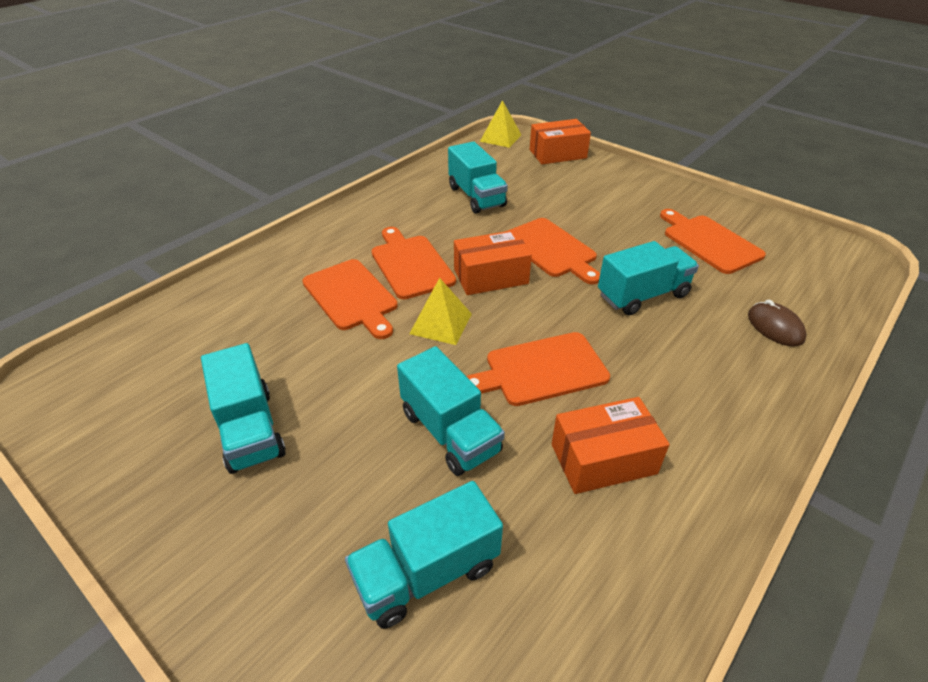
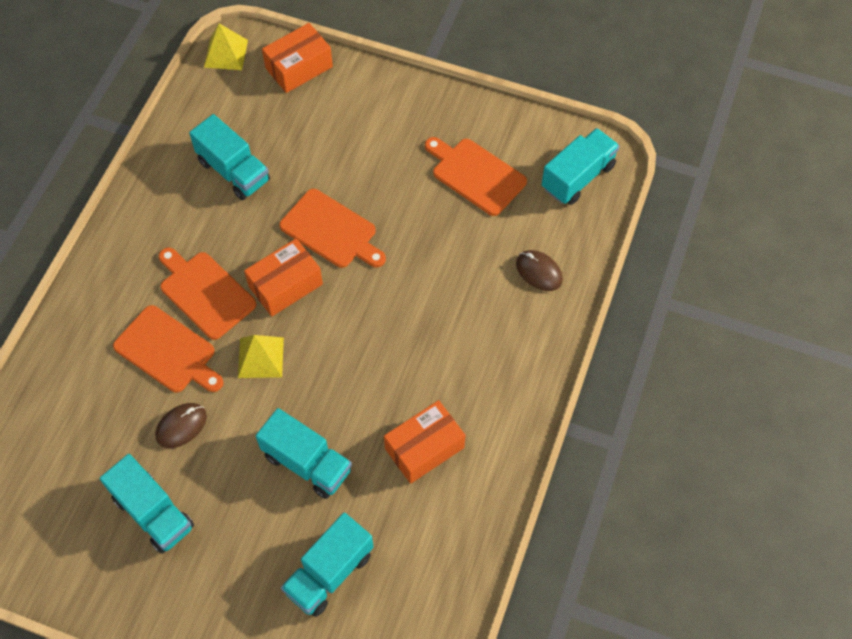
camera: 20 degrees left, 20 degrees up
orange cutting board [466,332,610,406] -> none
turquoise truck [598,241,699,315] -> turquoise truck moved to [541,128,620,205]
none -> brown mouse [155,403,207,448]

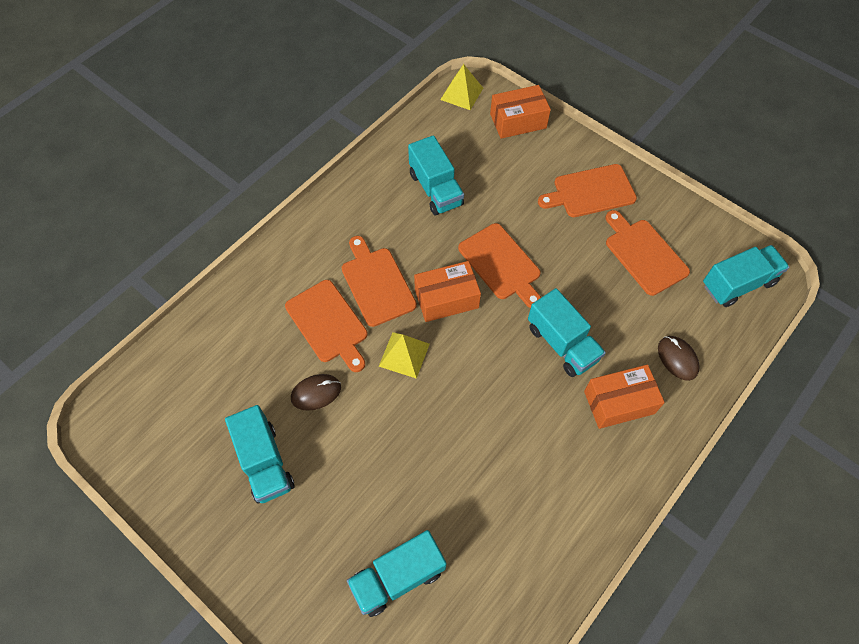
camera: 20 degrees right, 0 degrees up
turquoise truck [256,408,352,499] -> turquoise truck moved to [528,288,606,377]
orange box [384,400,465,484] -> orange box moved to [584,364,665,429]
none -> orange cutting board [538,164,637,217]

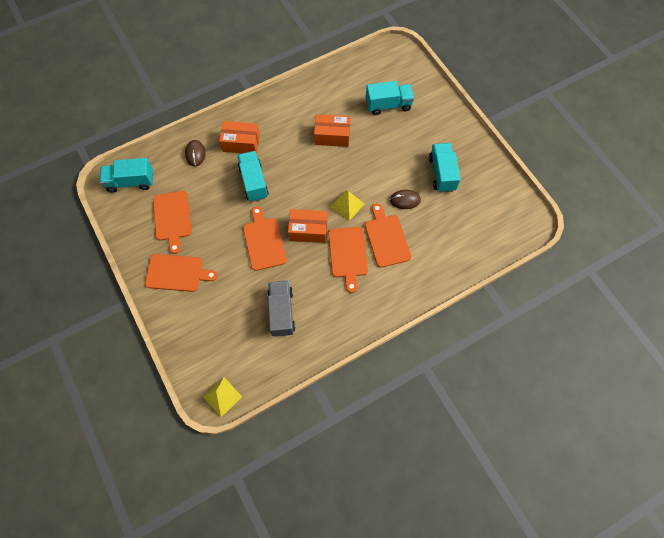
camera: 160 degrees left, 5 degrees up
turquoise truck [408,135,464,215] -> grey truck [267,280,295,337]
orange box [490,85,551,139] -> orange box moved to [314,114,351,147]

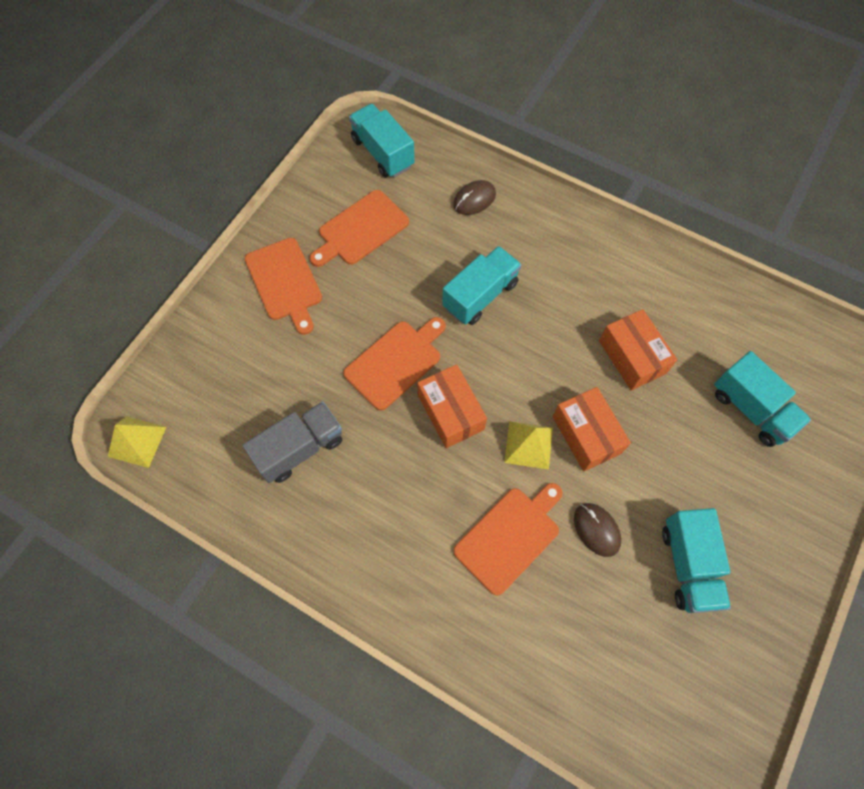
camera: 60 degrees right, 0 degrees up
orange box [219,121,260,154] -> orange box moved to [553,387,631,471]
orange cutting board [328,227,368,293] -> none
turquoise truck [429,143,461,192] -> turquoise truck turned 120 degrees clockwise [662,508,731,613]

